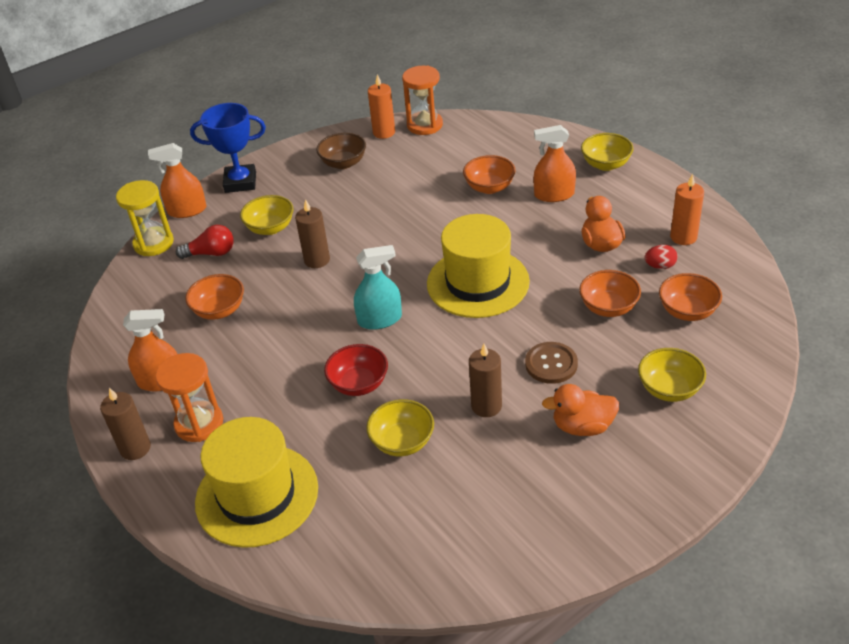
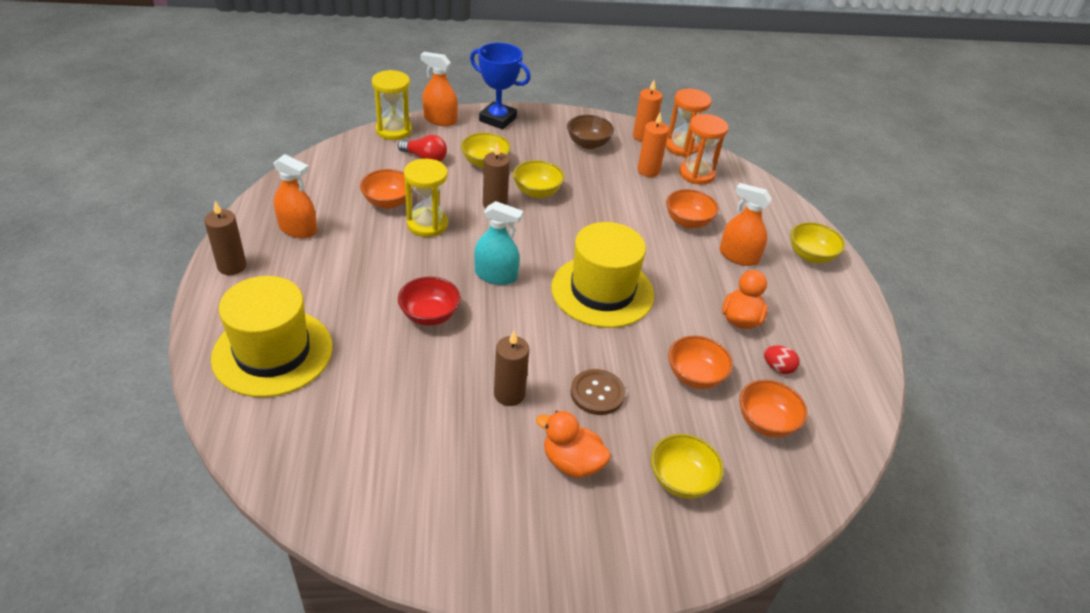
camera: 25 degrees right, 0 degrees up
orange hourglass [155,353,223,442] -> orange hourglass moved to [679,114,728,185]
yellow bowl [366,399,434,456] -> yellow bowl moved to [513,160,565,198]
orange candle [670,174,704,245] -> orange candle moved to [637,112,669,177]
none -> yellow hourglass [404,159,448,237]

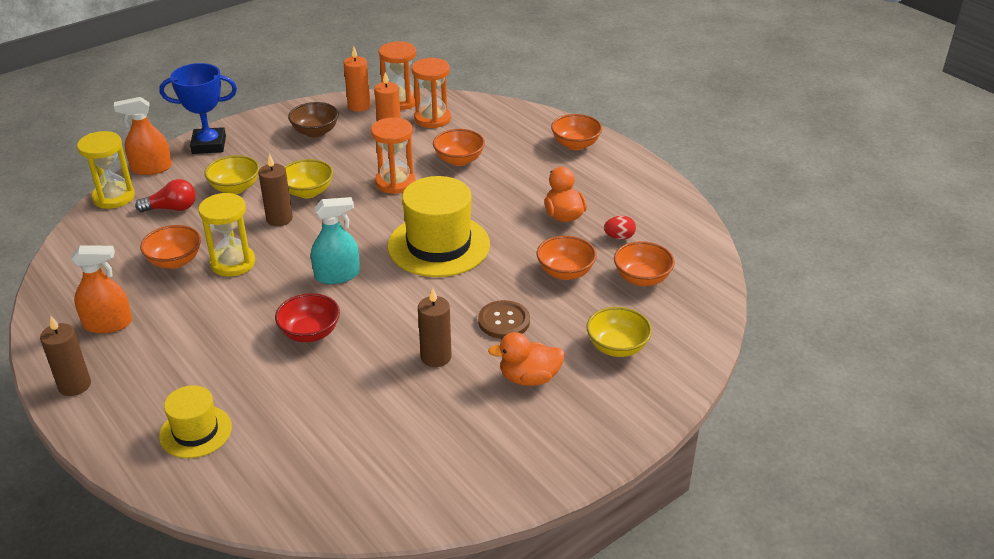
camera: 30 degrees left, 5 degrees down
yellow hat [211,276,333,397] -> yellow hat [159,385,232,458], size x0.57
orange spray bottle [720,183,772,266] -> none
yellow bowl [790,222,845,263] -> orange bowl [551,114,602,150]
none -> orange hourglass [371,117,416,194]

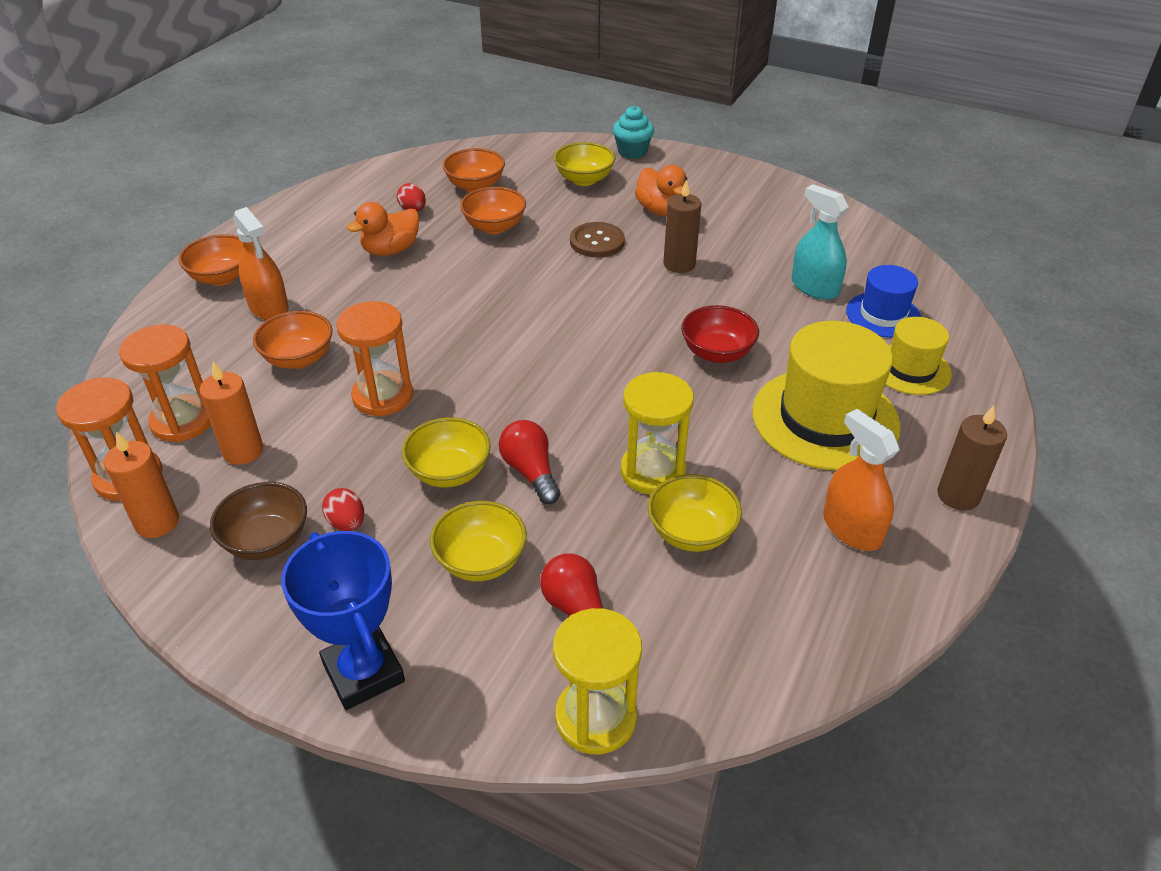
camera: 115 degrees left, 5 degrees up
orange spray bottle [114,97,172,175] -> orange spray bottle moved to [233,207,289,320]
orange bowl [140,225,201,269] -> yellow bowl [648,474,742,552]
brown candle [258,154,293,226] -> red light bulb [499,420,560,504]
turquoise spray bottle [311,197,360,284] -> turquoise spray bottle moved to [791,184,849,300]
yellow hat [388,176,490,277] -> yellow hat moved to [752,321,901,471]
none -> red egg [322,488,364,531]
none -> turquoise cupcake [612,106,654,159]
none -> blue hat [846,265,921,338]

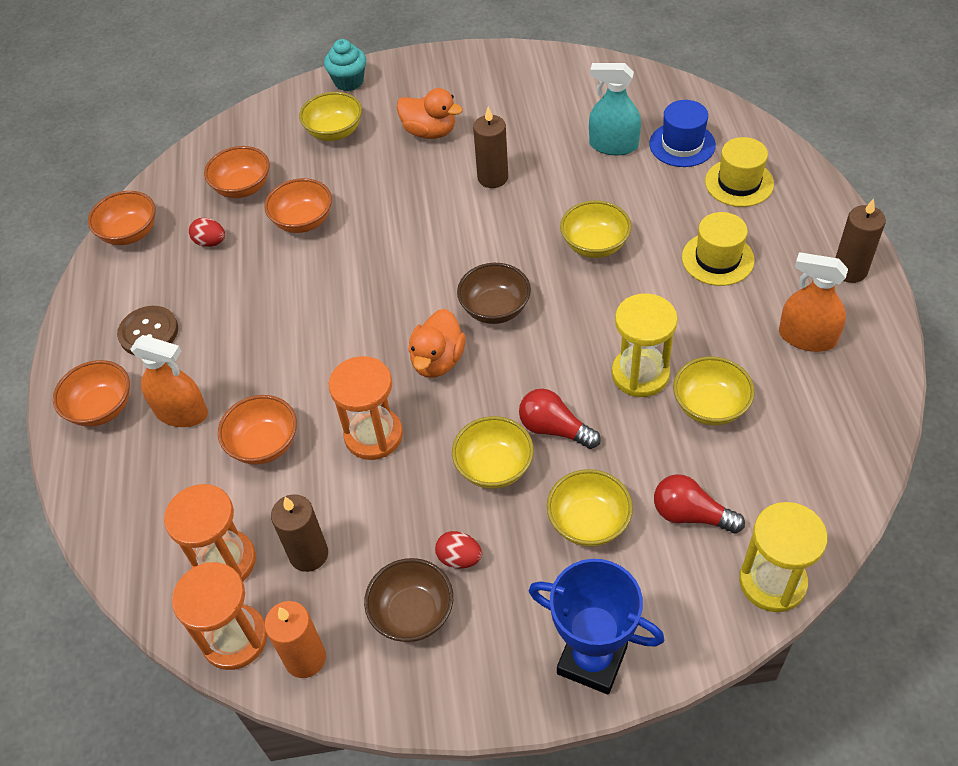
camera: 30 degrees left, 10 degrees up
orange candle [200,361,263,465] -> brown candle [271,494,328,572]
orange duck [347,202,419,256] -> orange duck moved to [408,309,466,378]
brown button [570,222,625,257] -> brown button moved to [117,306,178,355]
red bowl [681,305,759,363] -> yellow bowl [560,200,631,258]
yellow hat [752,321,901,471] -> yellow hat [682,212,755,286], size x0.57
none -> orange bowl [88,191,155,245]
none -> brown bowl [457,263,531,324]

